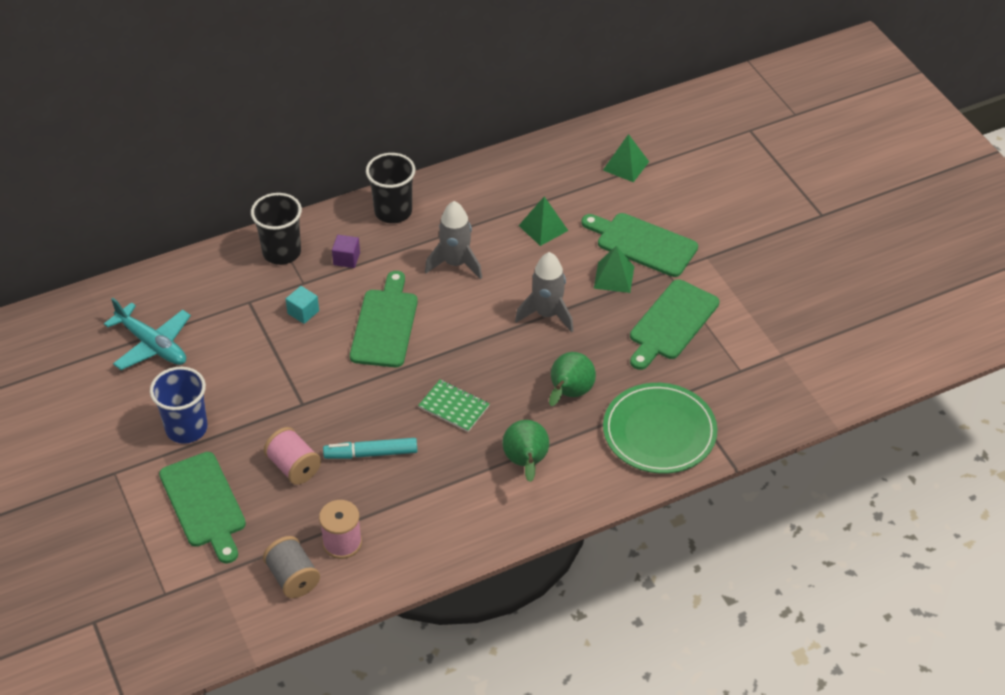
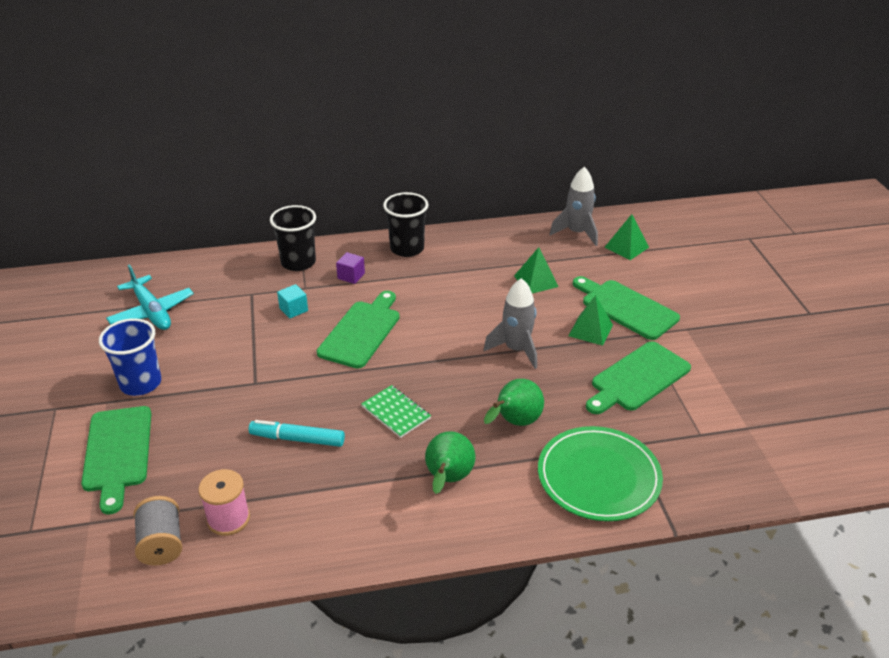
camera: 15 degrees right, 10 degrees down
pink spool [264,427,321,485] -> none
grey rocket [425,201,482,279] -> grey rocket moved to [549,167,598,246]

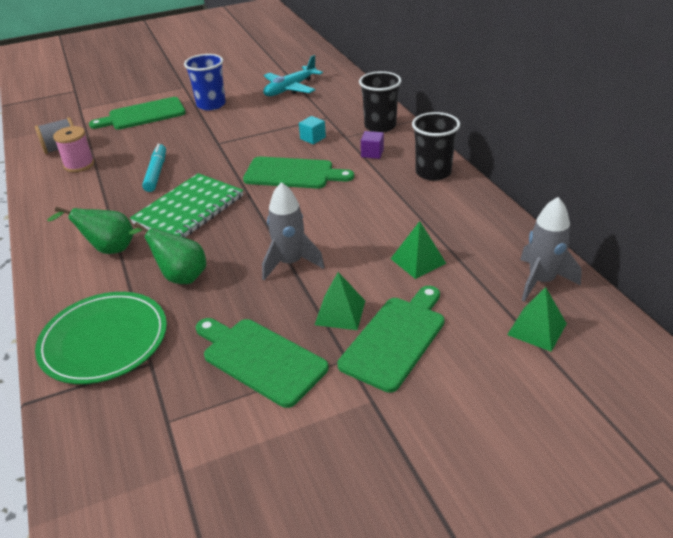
camera: 80 degrees right, 0 degrees up
green notebook [361,385,431,438] -> green notebook [130,173,243,238], size x1.80

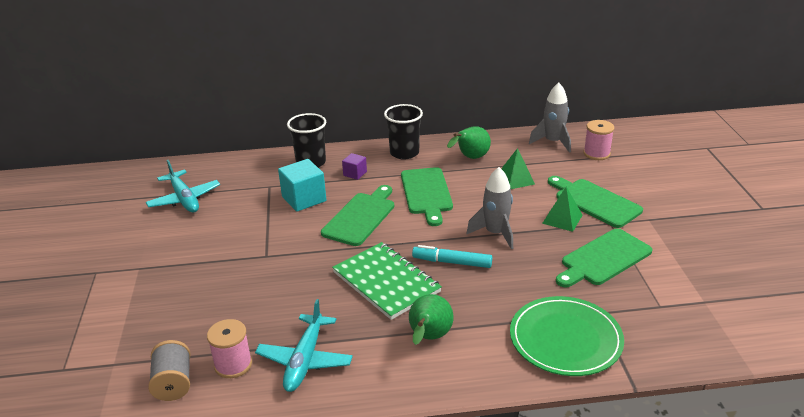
camera: 75 degrees left, 5 degrees down
green cutting board [89,97,186,130] -> green cutting board moved to [401,167,453,226]
green pear [128,222,206,284] -> green pear moved to [447,126,491,159]
turquoise marker [142,143,166,192] -> turquoise marker moved to [412,245,492,268]
blue cup [184,54,226,110] -> none
turquoise cube [299,116,326,144] -> turquoise cube [278,159,326,212], size x1.84
green pyramid [507,287,567,352] -> pink spool [583,120,614,160]
none -> turquoise plane [255,299,353,392]

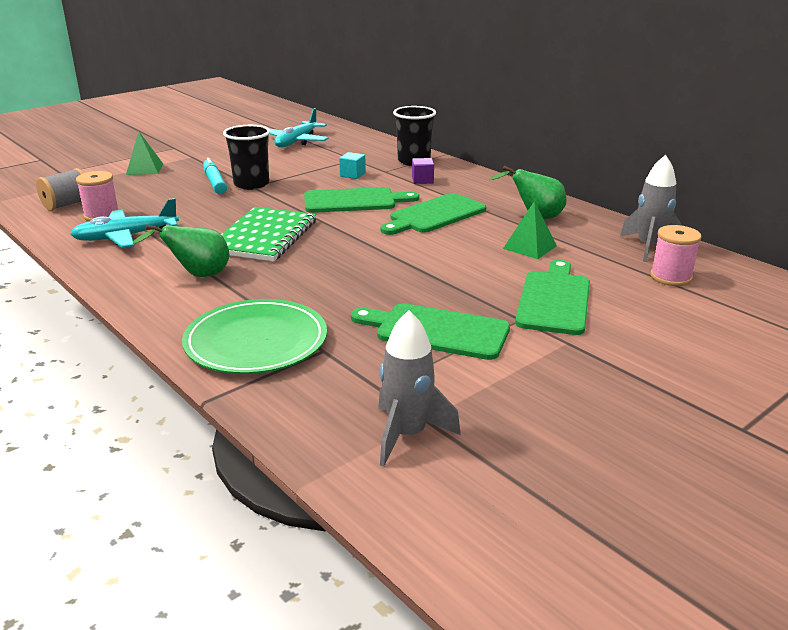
camera: 55 degrees right, 5 degrees down
turquoise cube [278,159,326,212] -> turquoise cube [339,152,366,179], size x0.54
black cup [384,104,423,160] -> black cup moved to [223,125,270,190]
turquoise marker [412,245,492,268] -> turquoise marker moved to [203,158,227,194]
grey rocket [466,167,513,249] -> grey rocket moved to [378,310,461,467]
green pyramid [542,187,582,232] -> green pyramid moved to [126,131,163,175]

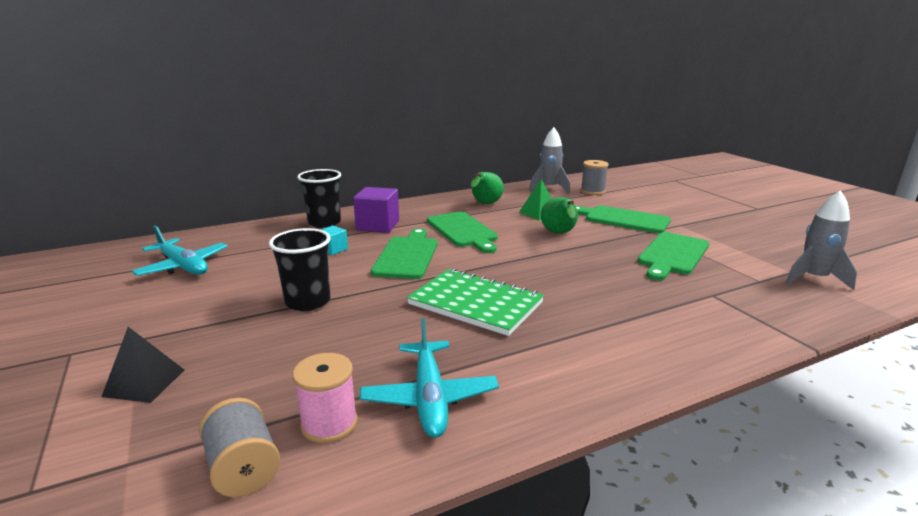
camera: 75 degrees left, 5 degrees down
green pyramid [126,131,163,175] -> black pyramid [101,327,184,403]
green pear [133,224,230,277] -> green pear moved to [541,197,578,234]
green plate [182,299,327,374] -> none
turquoise marker [203,158,227,194] -> none
purple cube [412,158,434,184] -> purple cube [353,187,399,233], size x1.84
pink spool [650,225,702,286] -> grey spool [581,160,609,195]

